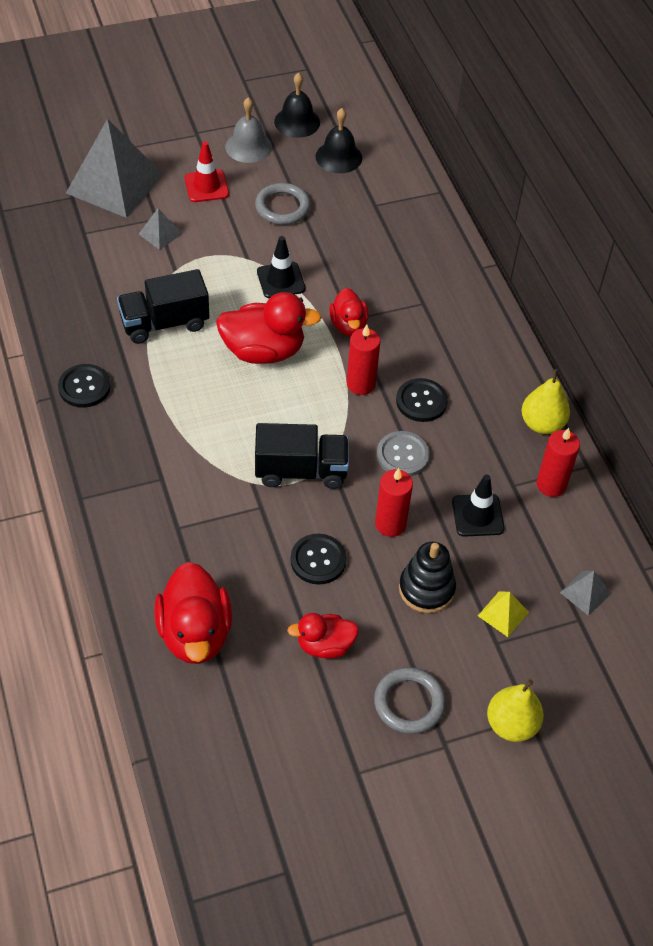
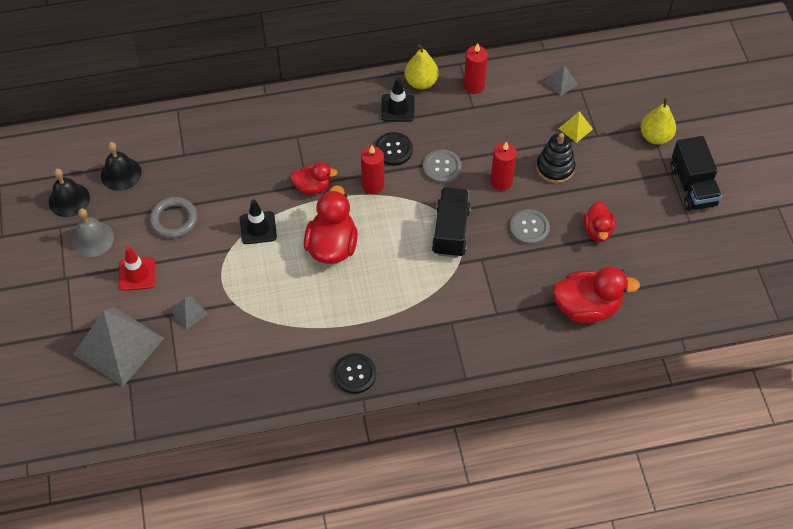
camera: 80 degrees left, 5 degrees up
black truck [117,269,209,344] -> black truck moved to [671,136,722,211]
black button [290,534,347,585] -> grey button [510,209,550,245]
grey ring [374,667,446,734] -> none
black traffic cone [452,475,504,537] -> black traffic cone moved to [381,78,415,122]

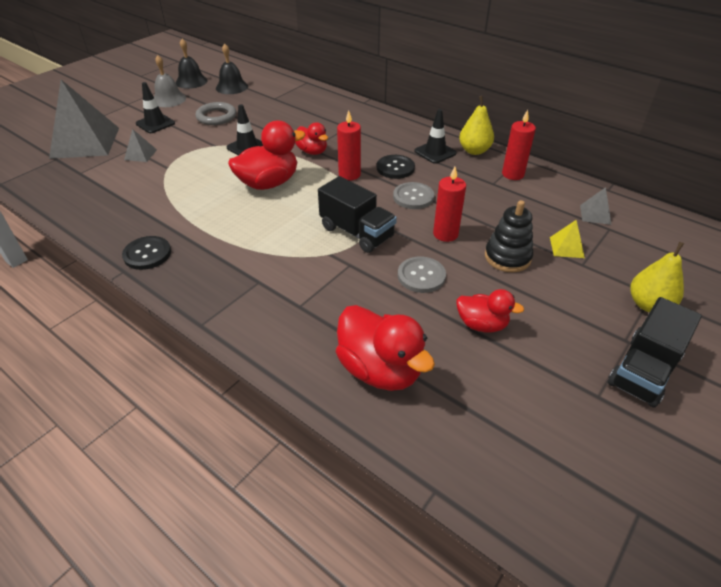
camera: 50 degrees right, 15 degrees down
red traffic cone [119,246,155,291] -> black traffic cone [136,82,175,133]
black truck [432,187,471,258] -> black truck turned 75 degrees clockwise [318,176,397,253]
red duck [584,202,615,242] -> red duck turned 120 degrees counterclockwise [457,289,524,333]

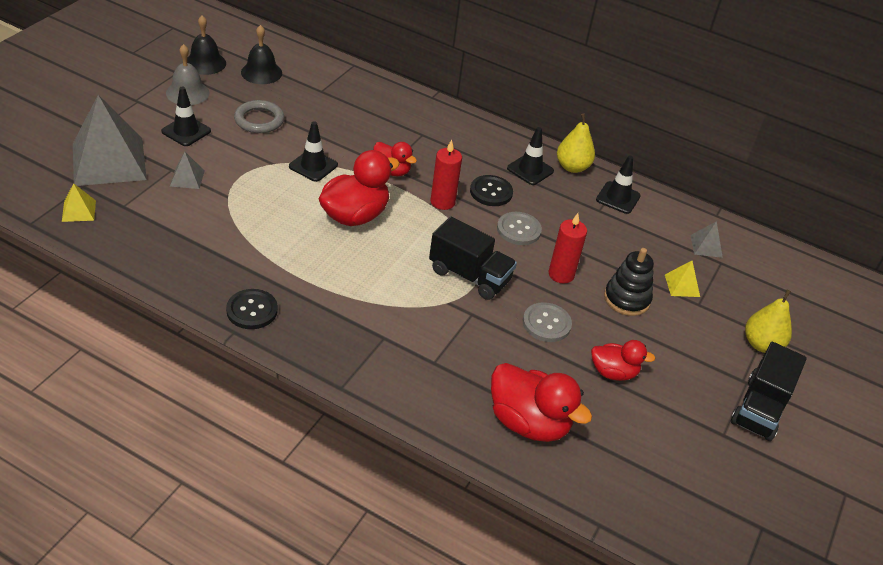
camera: 15 degrees left, 0 degrees up
red candle [502,110,536,180] -> black traffic cone [596,155,641,214]
none -> yellow pyramid [62,183,96,222]

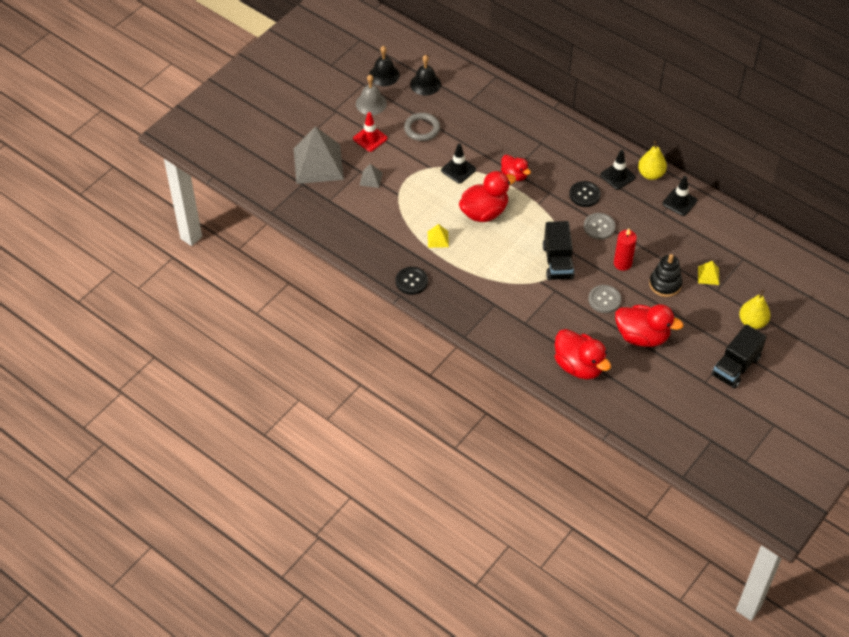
camera: 15 degrees right, 10 degrees up
yellow pyramid [62,183,96,222] -> yellow pyramid moved to [428,224,449,248]
black traffic cone [161,87,211,146] -> red traffic cone [353,112,388,152]
black truck [429,217,517,300] -> black truck turned 45 degrees clockwise [543,221,575,280]
red candle [431,140,462,210] -> none
red duck [591,340,656,381] -> red duck [615,304,684,347], size x1.68
grey pyramid [690,221,723,258] -> none

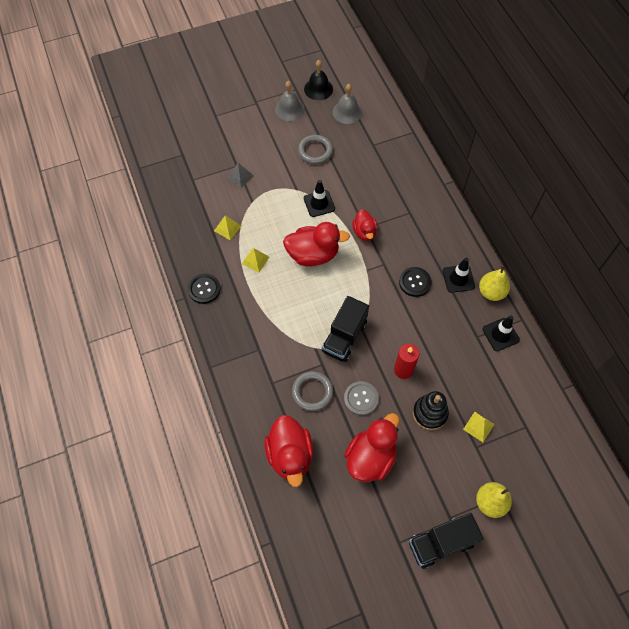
camera: 30 degrees right, 10 degrees up
grey pyramid [294,126,344,184] -> none
red traffic cone [353,112,388,152] -> none
black bell [410,55,441,95] -> grey bell [332,84,362,124]
grey button [584,213,616,240] -> none
red duck [615,304,684,347] -> red duck turned 105 degrees counterclockwise [344,413,399,482]
none -> yellow pyramid [214,215,241,240]
none -> grey ring [292,371,333,411]

